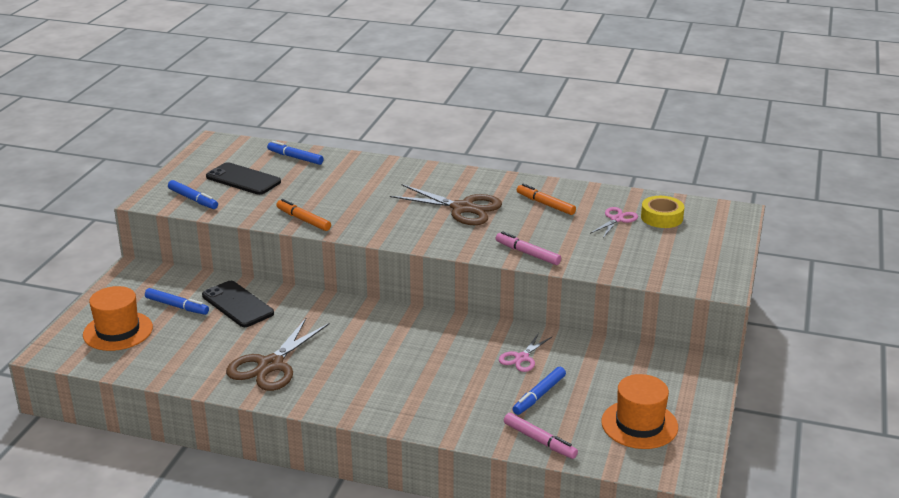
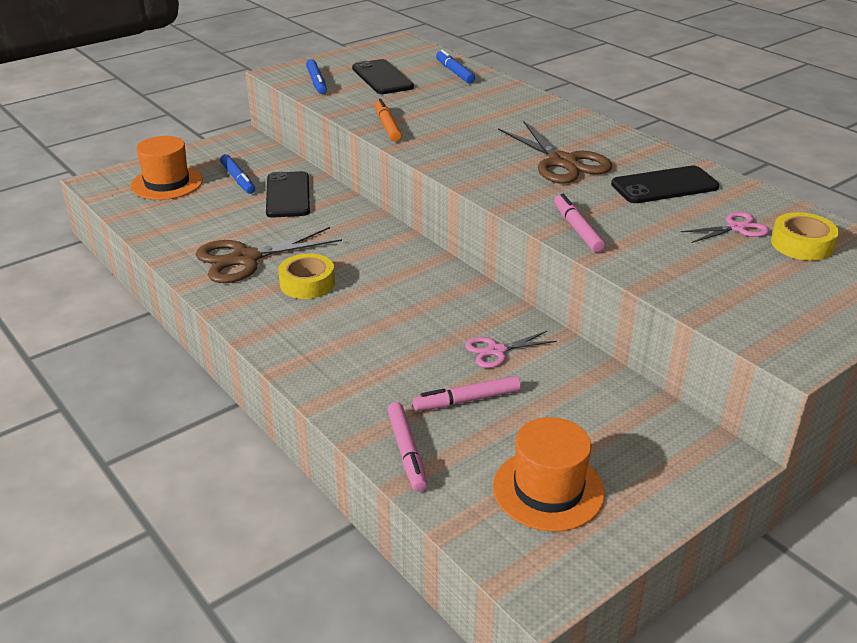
camera: 35 degrees right, 5 degrees up
blue marker [513,367,566,415] -> pink marker [413,376,521,411]
orange marker [517,184,576,215] -> black phone [611,166,719,203]
none -> yellow tape [278,253,335,299]

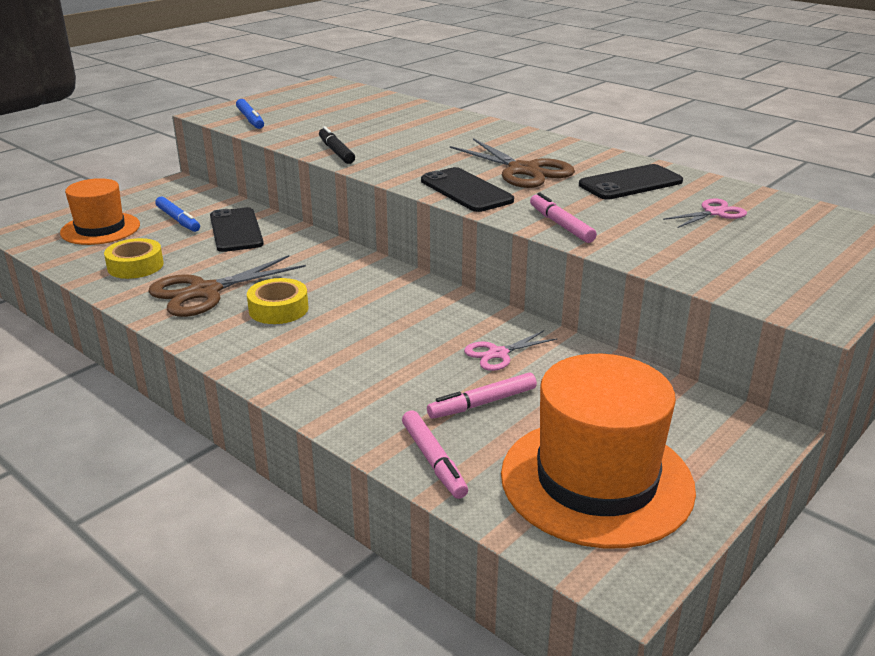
camera: 10 degrees left, 5 degrees down
black phone [352,59,414,94] -> black phone moved to [421,167,514,212]
orange marker [375,99,402,142] -> black marker [319,126,355,164]
blue marker [436,50,475,84] -> none
orange hat [493,417,605,531] -> orange hat [501,354,696,548], size x1.58
yellow tape [771,212,839,261] -> yellow tape moved to [104,238,164,279]

